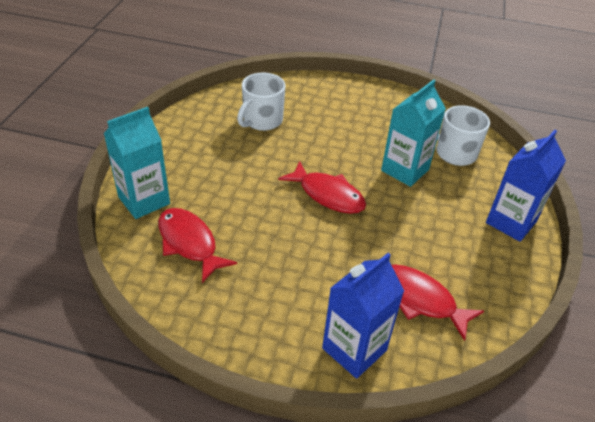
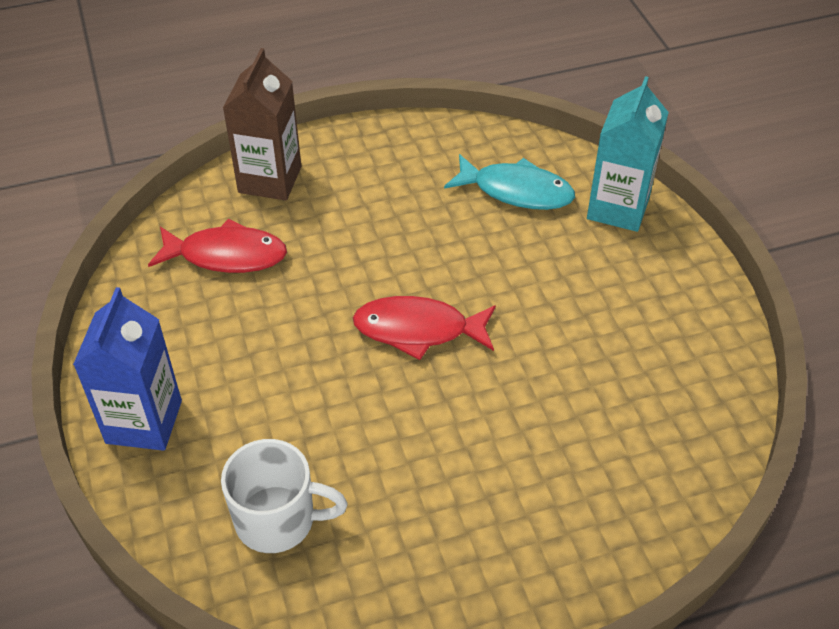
camera: 150 degrees right, 5 degrees up
red fish [158,208,237,283] -> turquoise fish [444,154,575,210]
white mug [237,73,286,131] -> none
blue carton [322,253,404,379] -> brown carton [223,48,301,200]
turquoise carton [381,79,446,187] -> none

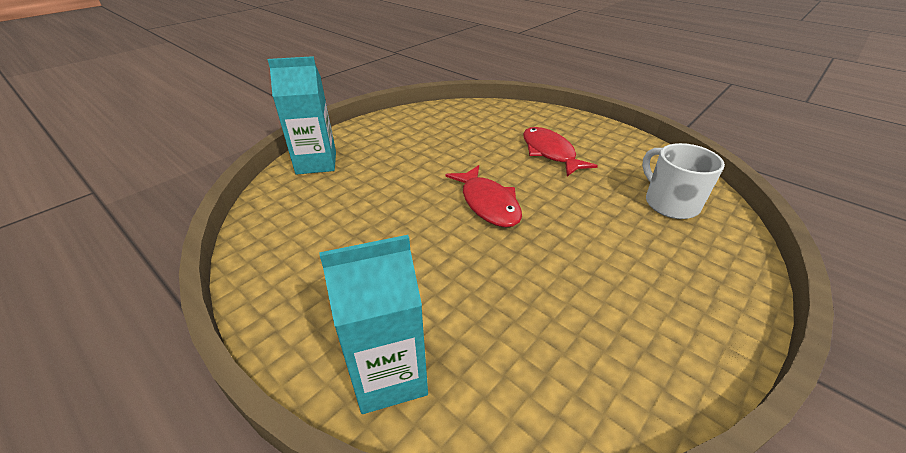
camera: 120 degrees left, 10 degrees down
blue carton [73,287,182,451] -> none
red fish [148,219,287,273] -> red fish moved to [523,127,598,176]
brown carton [223,48,301,200] -> turquoise carton [319,235,428,414]
turquoise fish [444,154,575,210] -> none

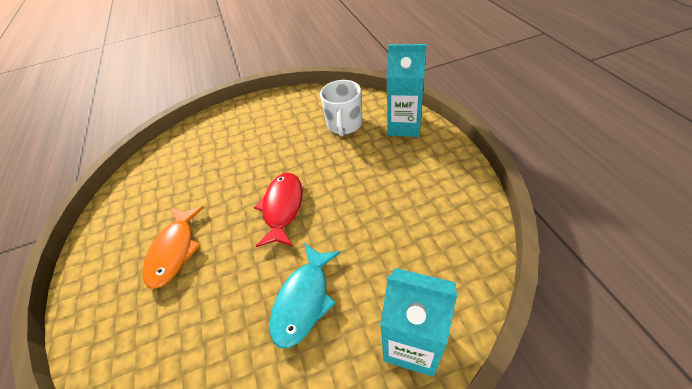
camera: 145 degrees left, 10 degrees up
red fish [523,127,598,176] -> orange fish [142,206,204,289]
white mug [642,143,725,219] -> white mug moved to [320,80,363,137]
none -> turquoise fish [270,243,341,348]

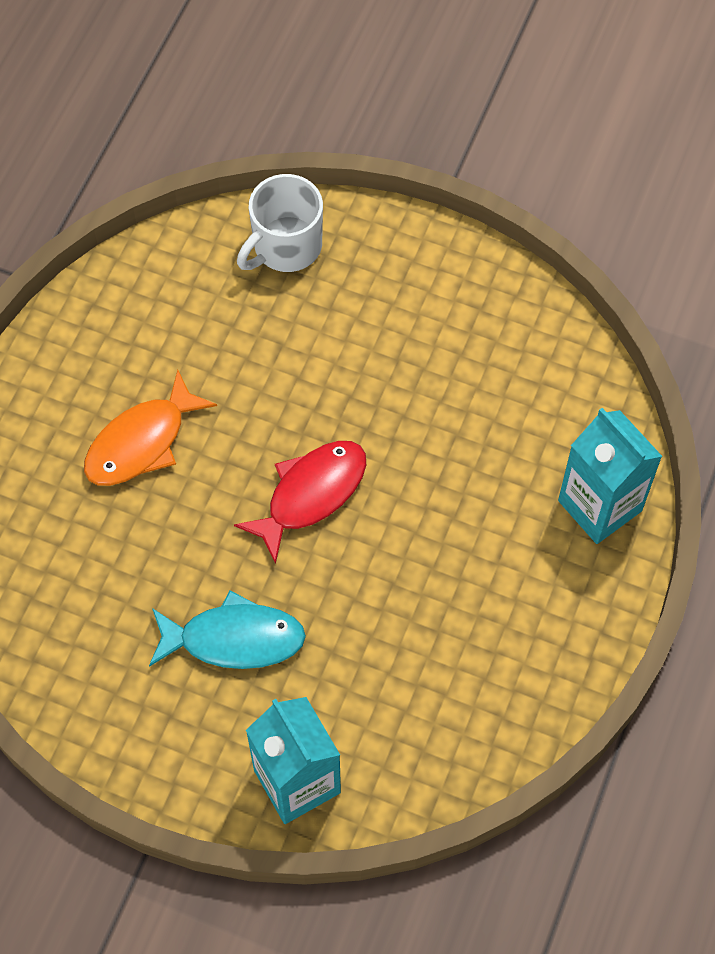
camera: 35 degrees right, 15 degrees up
turquoise fish [270,243,341,348] -> turquoise fish turned 150 degrees counterclockwise [149,590,306,669]
white mug [320,80,363,137] -> white mug moved to [237,174,323,272]

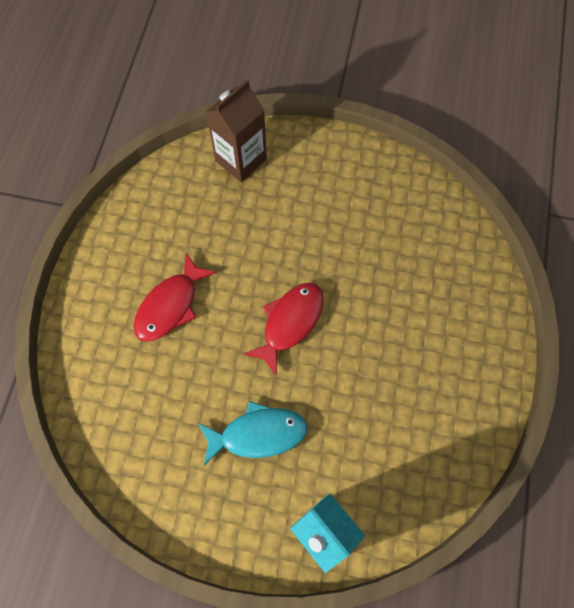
camera: 10 degrees left, 5 degrees up
orange fish [84,370,217,486] -> red fish [134,253,216,342]
white mug [237,174,323,272] -> brown carton [206,80,267,182]
turquoise carton [558,408,662,544] -> none

